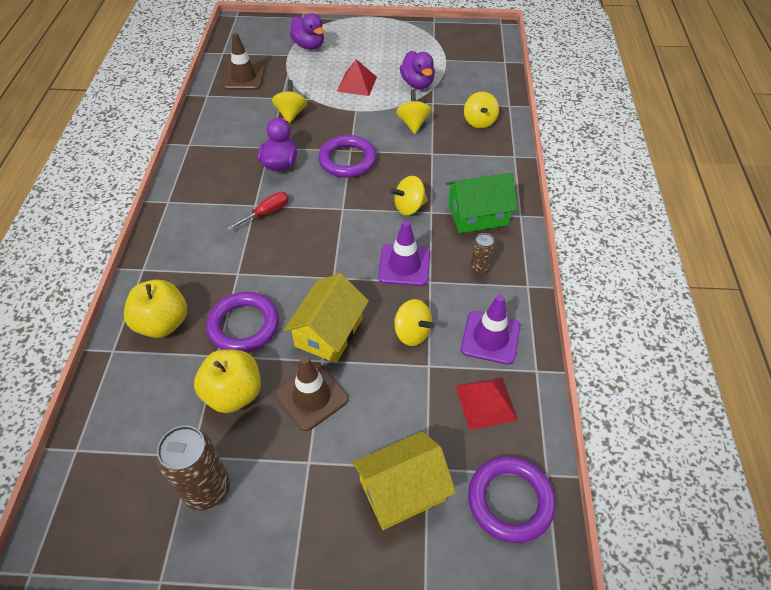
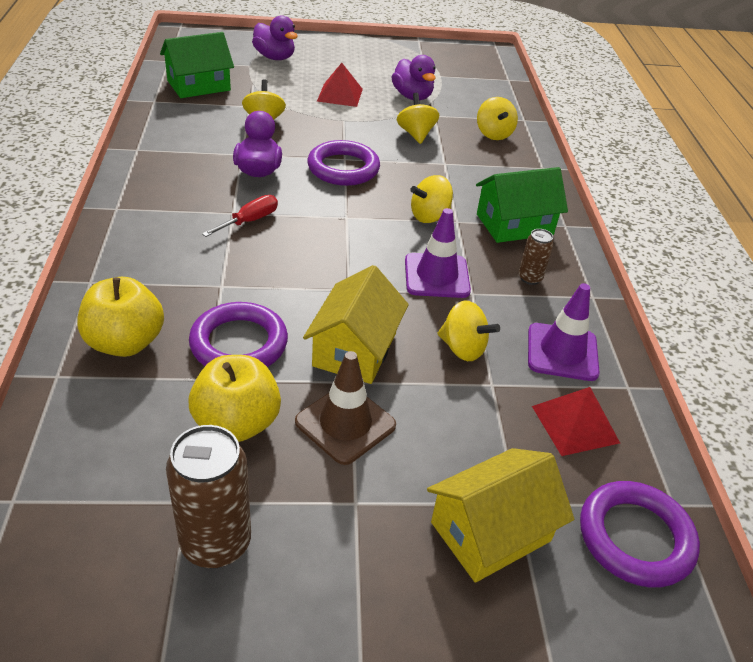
camera: 10 degrees left, 10 degrees down
brown traffic cone [222,33,265,90] -> green house [160,32,234,98]

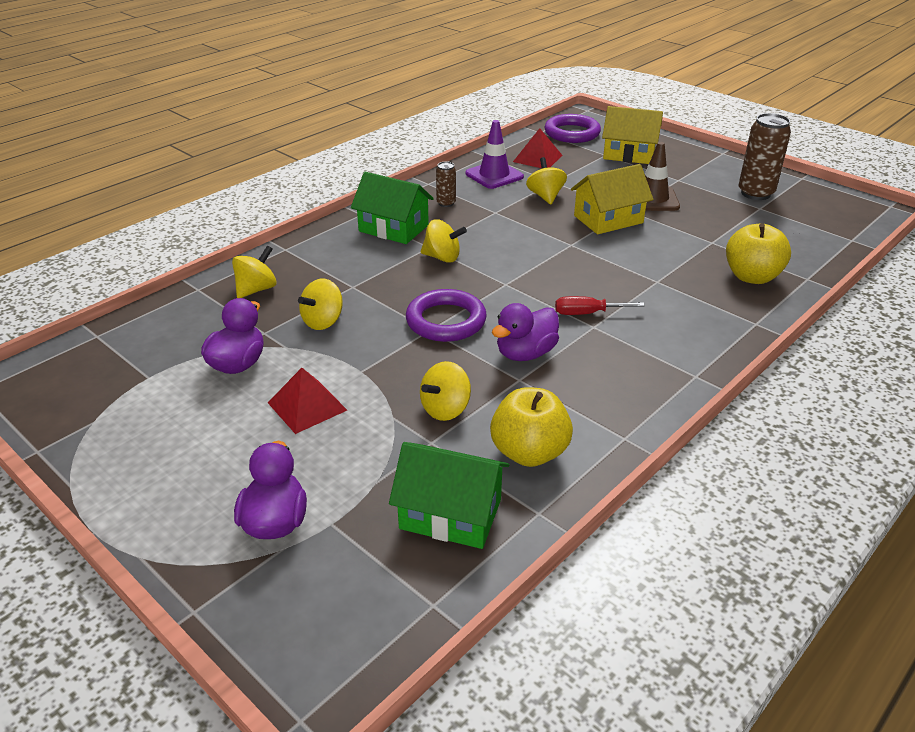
camera: 130 degrees left, 5 degrees down
yellow apple [188,355,281,442] -> yellow apple moved to [490,387,573,467]
purple ring [189,302,288,367] -> none
purple traffic cone [405,208,471,298] -> none

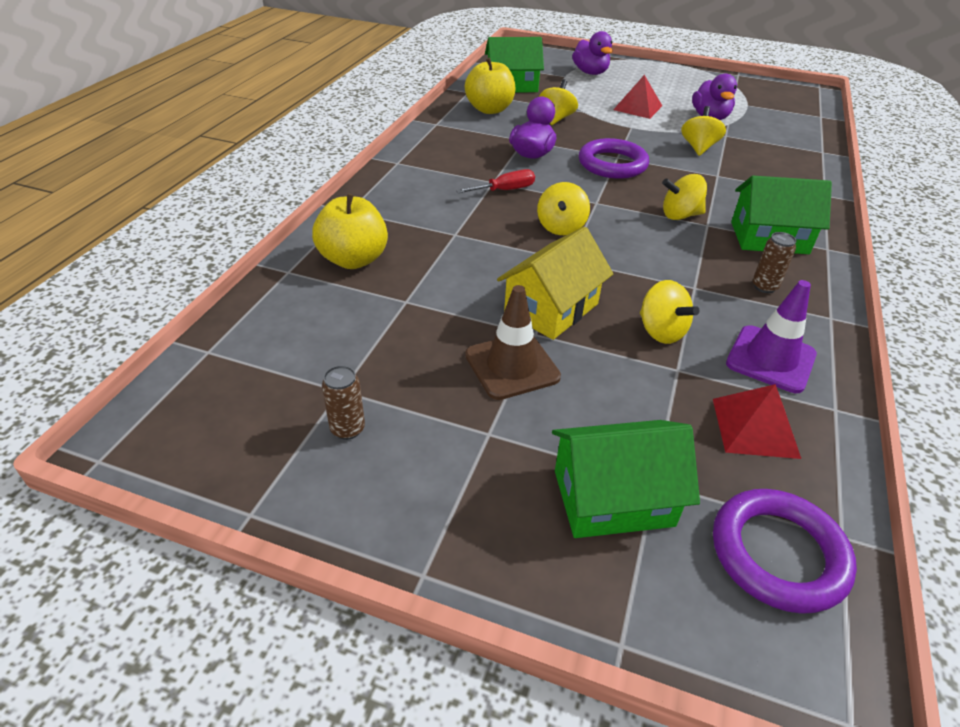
camera: 155 degrees right, 5 degrees up
yellow spinning top [232,246,277,298] -> yellow spinning top moved to [537,182,590,235]
yellow house [602,106,663,164] -> green house [552,420,700,538]
brown can [739,113,791,200] -> brown can [322,365,365,440], size x0.53

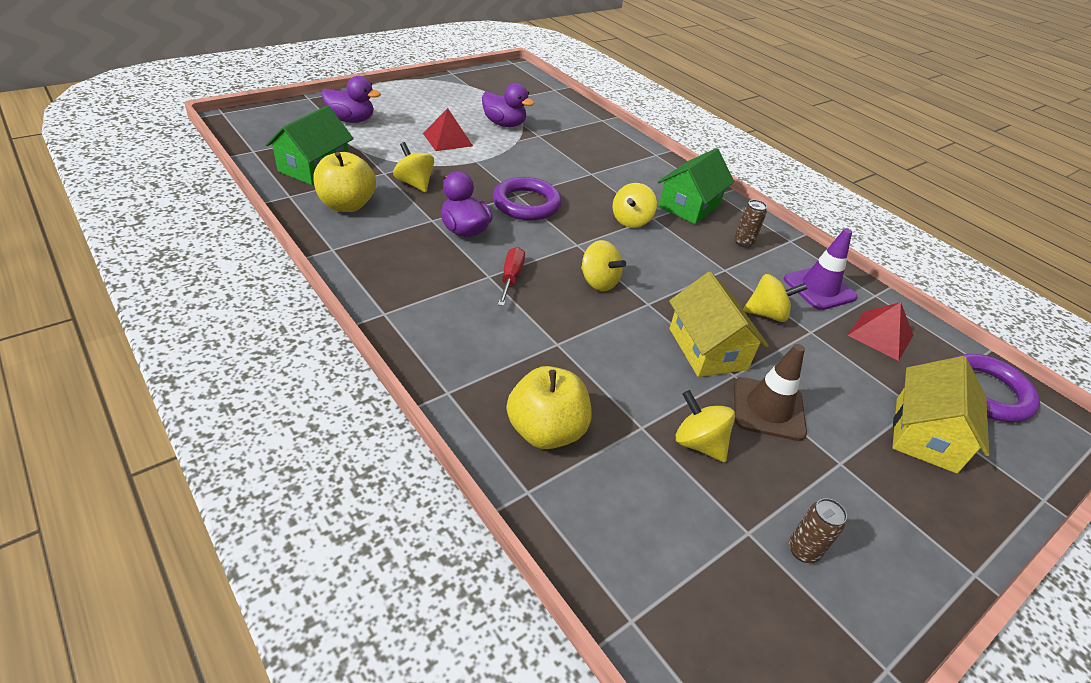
camera: 60 degrees left, 0 degrees up
green house [552,420,700,538] -> yellow house [892,356,989,474]
yellow spinning top [681,106,726,156] -> yellow spinning top moved to [676,390,735,462]

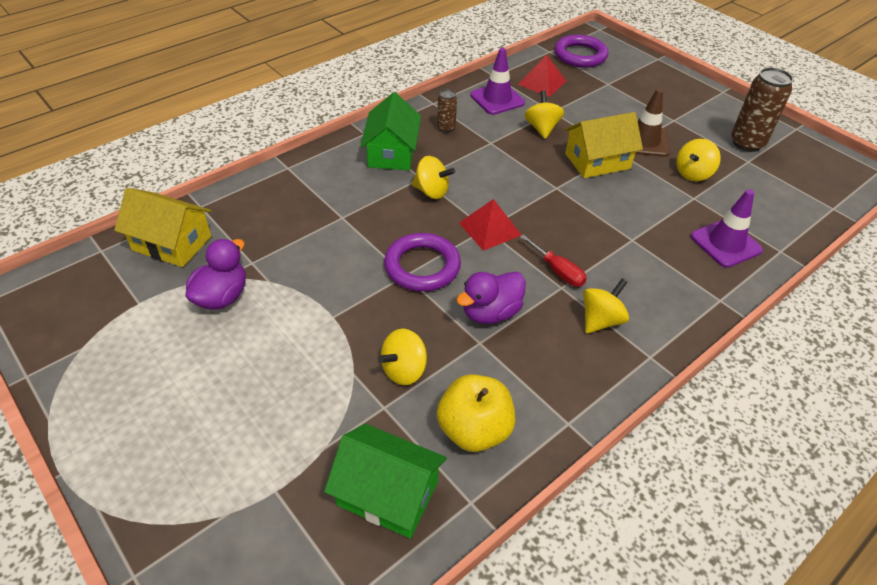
camera: 90 degrees left, 5 degrees up
purple duck [321,76,381,123] -> none
red pyramid [423,108,473,151] -> red pyramid moved to [459,199,521,251]
red screwdriver [498,247,525,306] -> red screwdriver turned 135 degrees counterclockwise [520,234,587,287]
yellow apple [507,366,591,449] -> purple traffic cone [691,189,763,268]
yellow spinning top [581,240,626,291] -> yellow spinning top moved to [583,279,629,334]
green house [658,148,734,224] -> green house turned 60 degrees clockwise [360,92,421,170]
brown can [789,498,847,563] -> brown can [731,68,793,152], size x1.90
yellow house [892,356,989,474] -> yellow house moved to [114,188,211,267]

